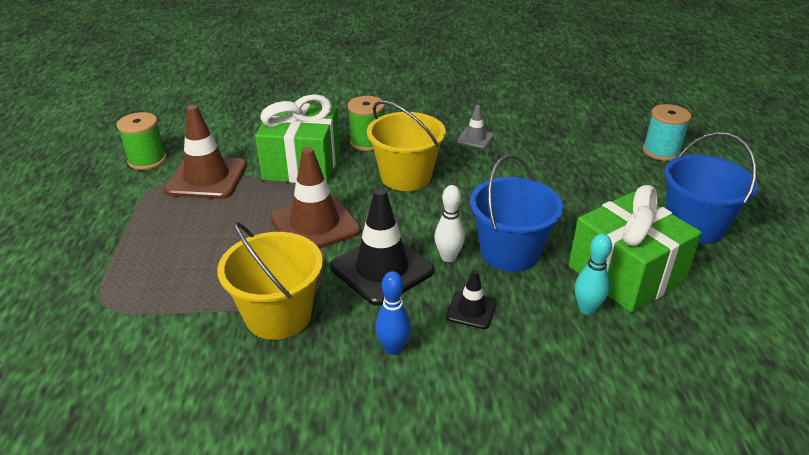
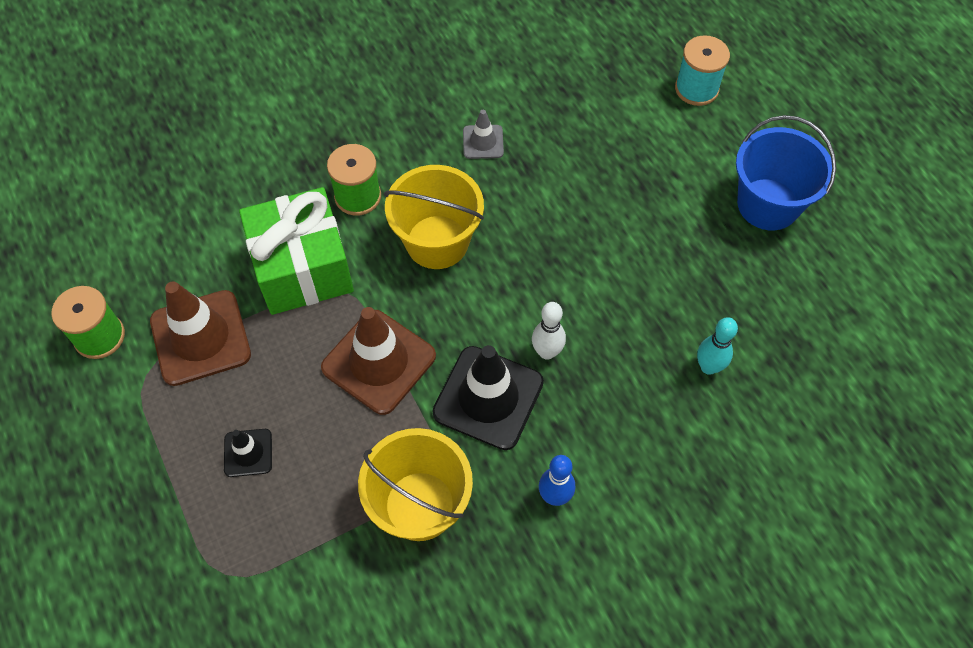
camera: 25 degrees left, 25 degrees up
black traffic cone [446,270,497,329] -> black traffic cone moved to [224,429,272,477]
blue bucket [470,154,563,272] -> none
green gift [569,185,702,313] -> none

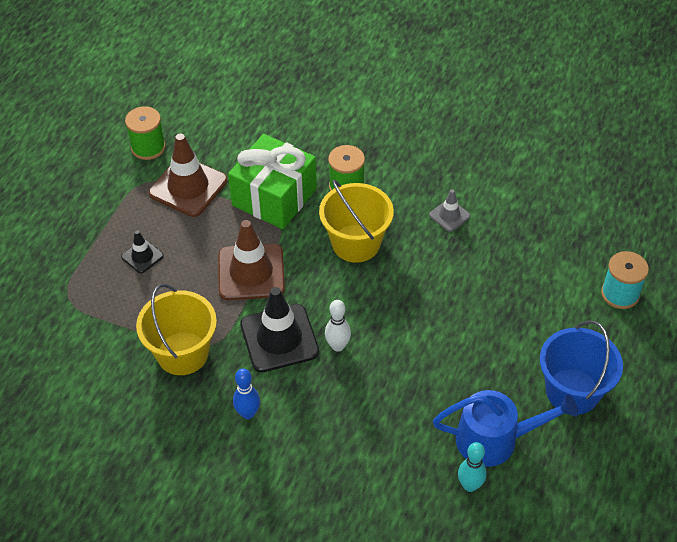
camera: 50 degrees right, 10 degrees down
turquoise bowling pin [697,317,738,375] -> turquoise bowling pin moved to [458,442,487,492]
none -> blue watering can [433,390,578,467]

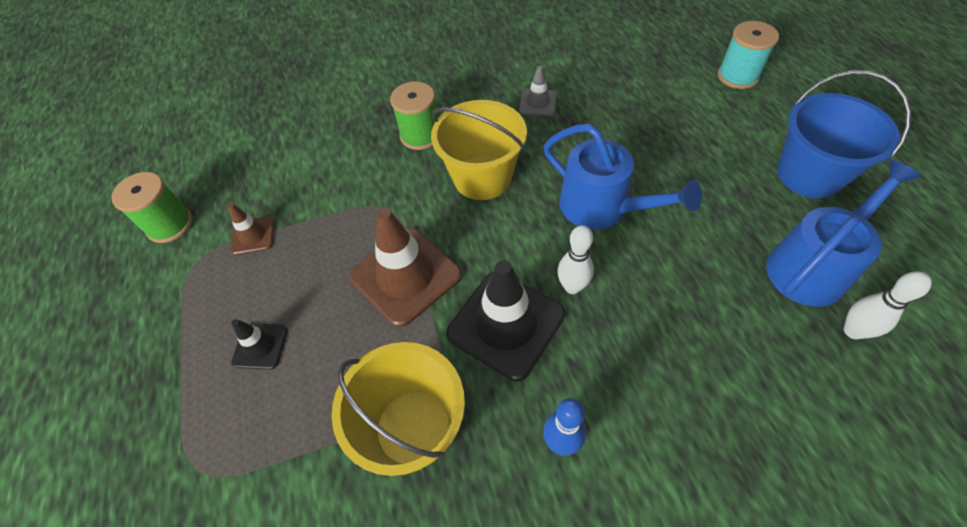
camera: 35 degrees left, 5 degrees up
brown traffic cone [149,133,228,217] -> brown traffic cone [227,203,274,255], size x0.51
green gift [228,134,317,229] -> none
turquoise bowling pin [458,442,487,492] -> white bowling pin [844,271,932,339]
none -> blue watering can [544,124,702,230]

